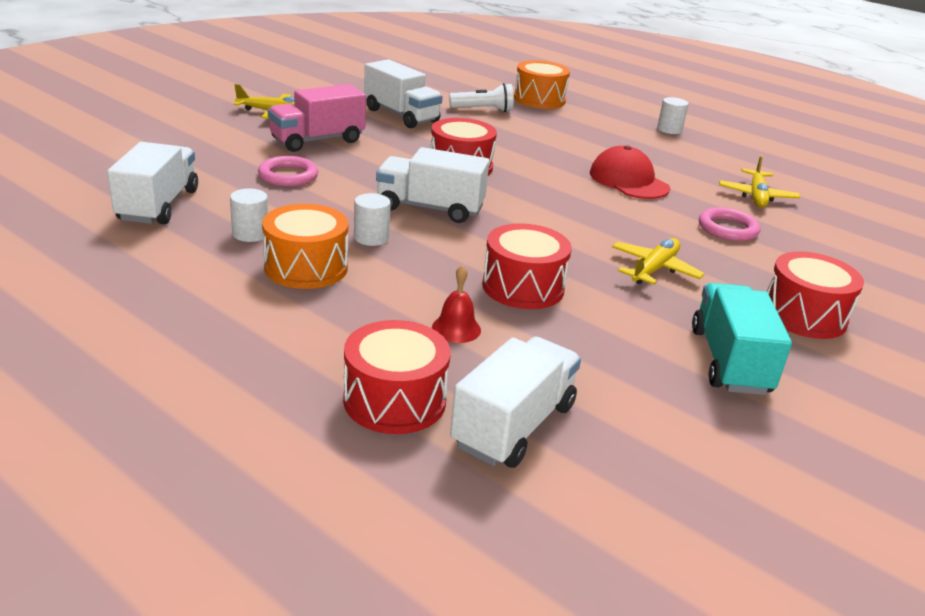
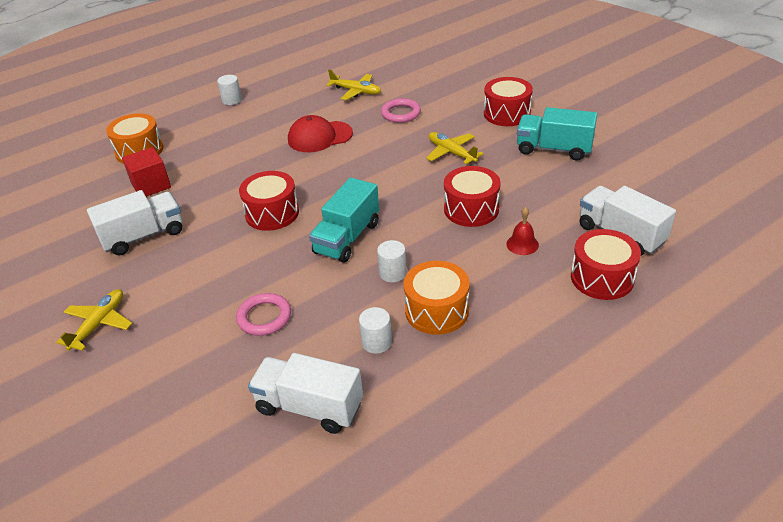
camera: 70 degrees left, 10 degrees up
pink truck [268,84,366,152] -> none
white truck [376,147,489,223] -> turquoise truck [309,178,379,263]
white flashlight [449,83,513,112] -> red cube [122,147,171,197]

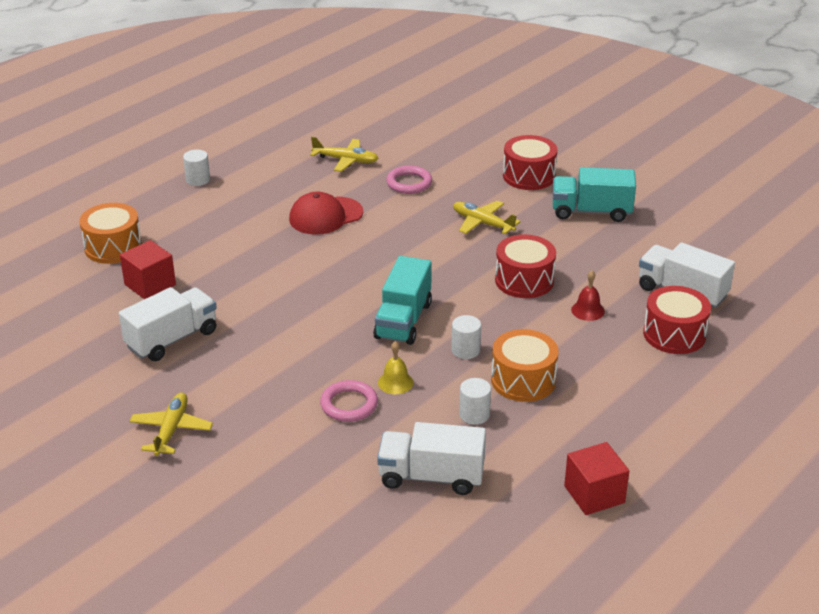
camera: 15 degrees left, 5 degrees down
red drum [239,171,299,231] -> none
none -> yellow bell [378,341,414,394]
none -> red cube [564,442,629,515]

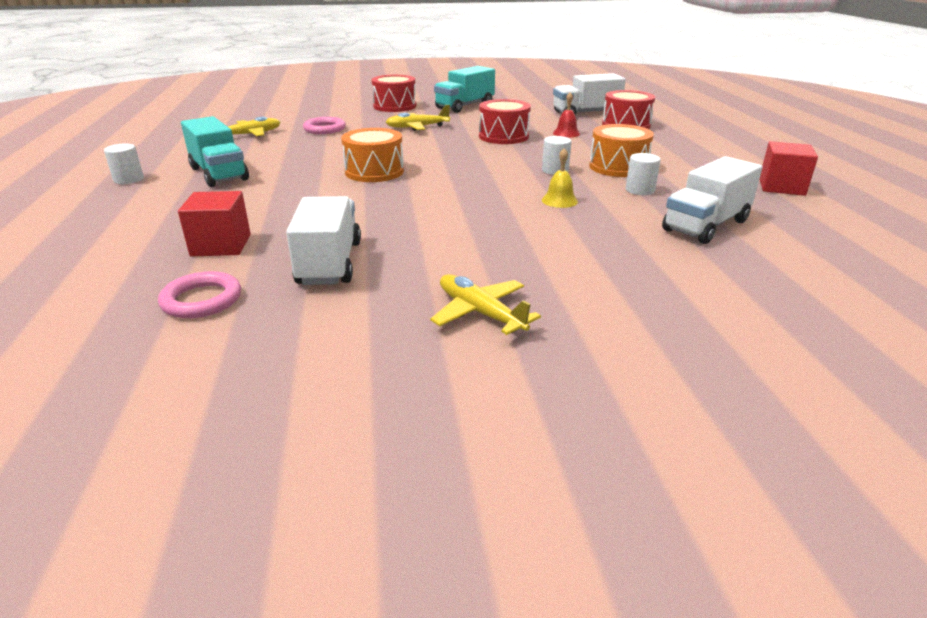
camera: 50 degrees left, 5 degrees down
orange drum [79,203,142,264] -> orange drum moved to [341,128,404,182]
red cap [289,191,363,235] -> none
pink ring [320,380,378,422] -> pink ring moved to [158,271,241,318]
turquoise truck [373,256,432,345] -> turquoise truck moved to [181,116,249,187]

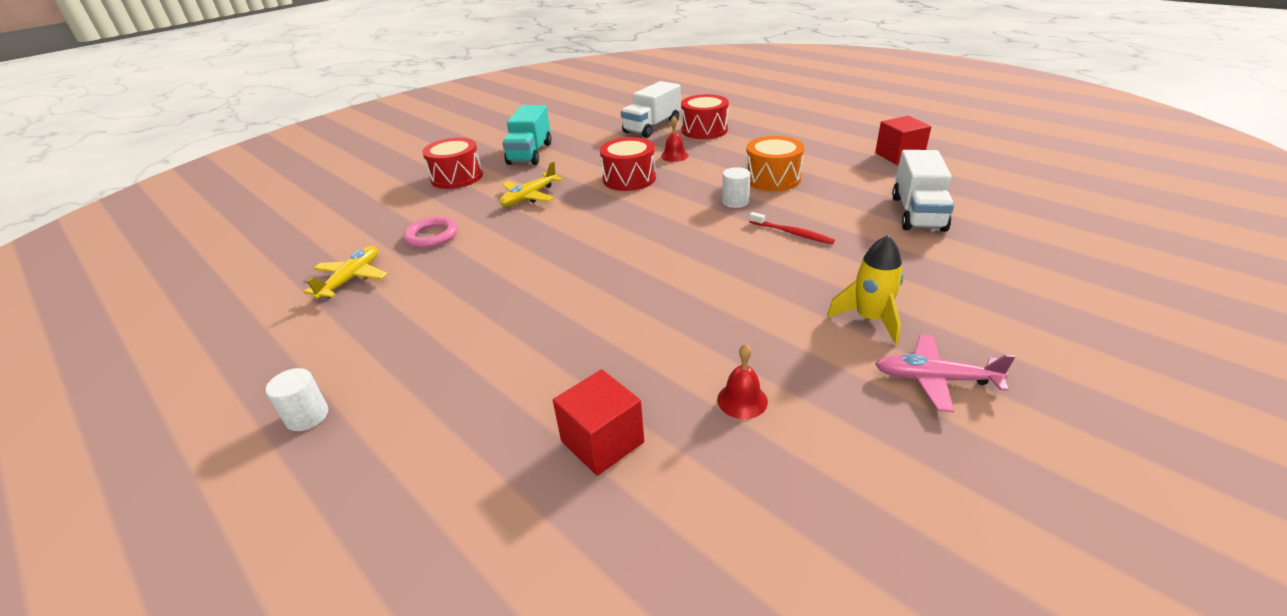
camera: 35 degrees left, 5 degrees up
pink ring [158,271,241,318] -> none
turquoise truck [181,116,249,187] -> none
white truck [286,196,361,285] -> red bell [717,344,768,419]
orange drum [341,128,404,182] -> none
yellow plane [430,274,541,335] -> pink plane [875,334,1015,412]
yellow bell [542,148,578,208] -> red toothbrush [749,212,835,244]
white cylinder [626,153,661,195] -> none
none -> yellow rocket [827,235,903,345]

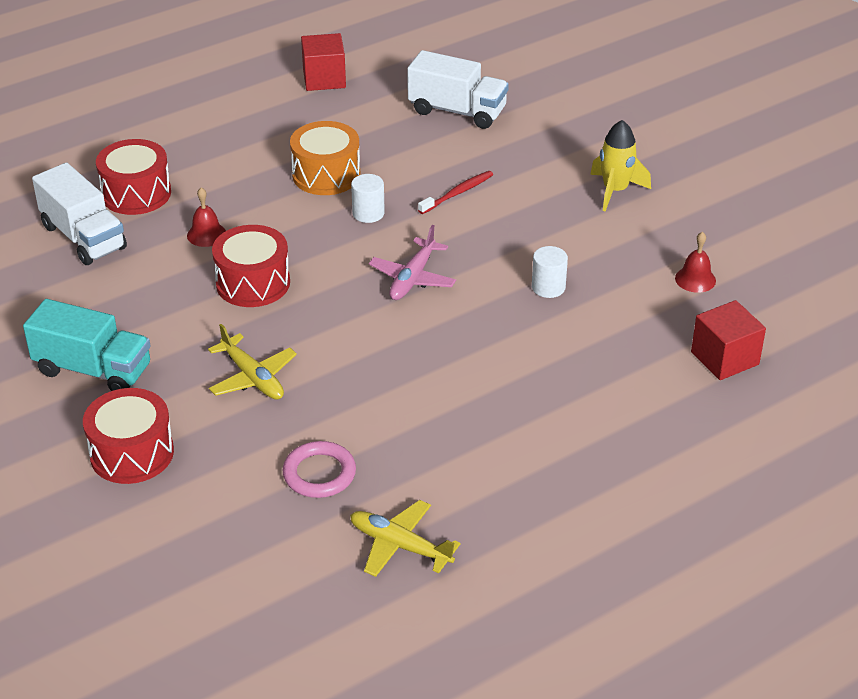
camera: 80 degrees left, 5 degrees up
white cylinder [265,368,328,431] -> white cylinder moved to [532,246,568,298]
pink plane [875,334,1015,412] -> pink plane moved to [369,225,456,300]

